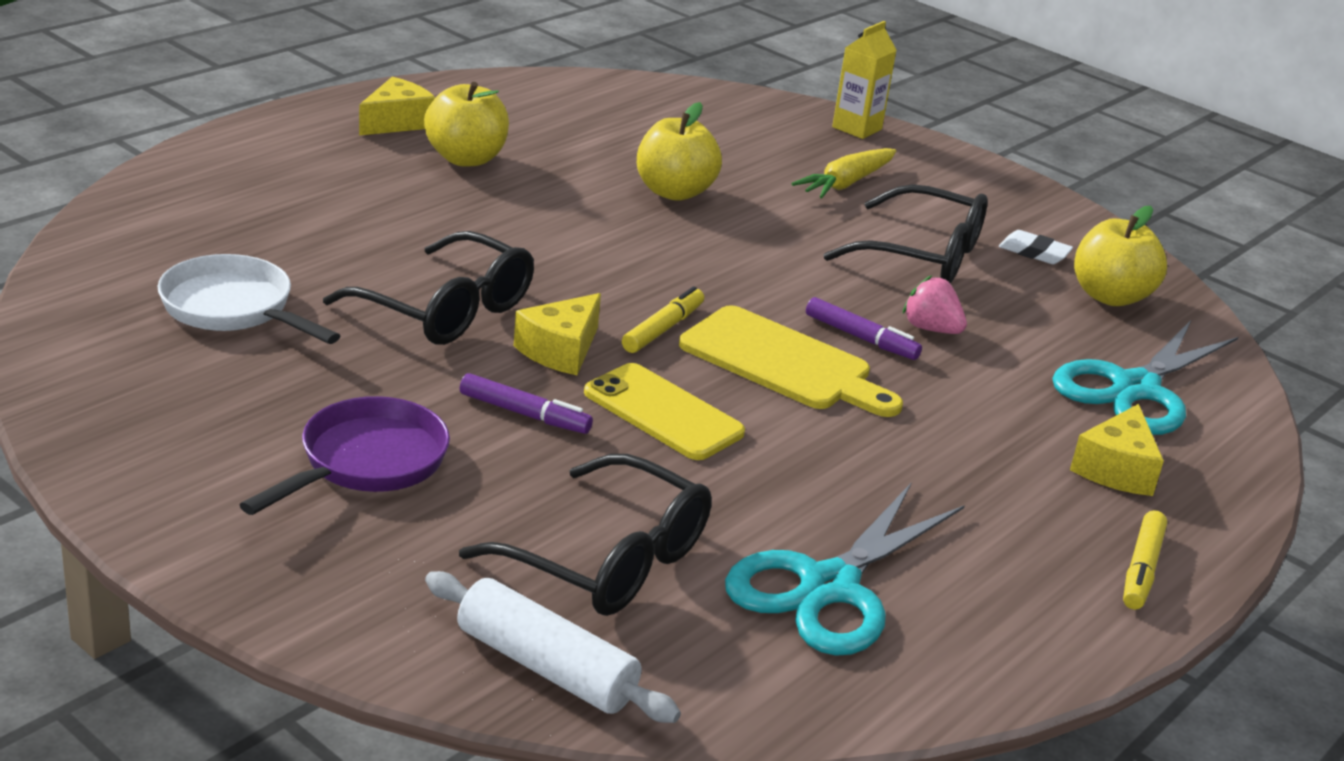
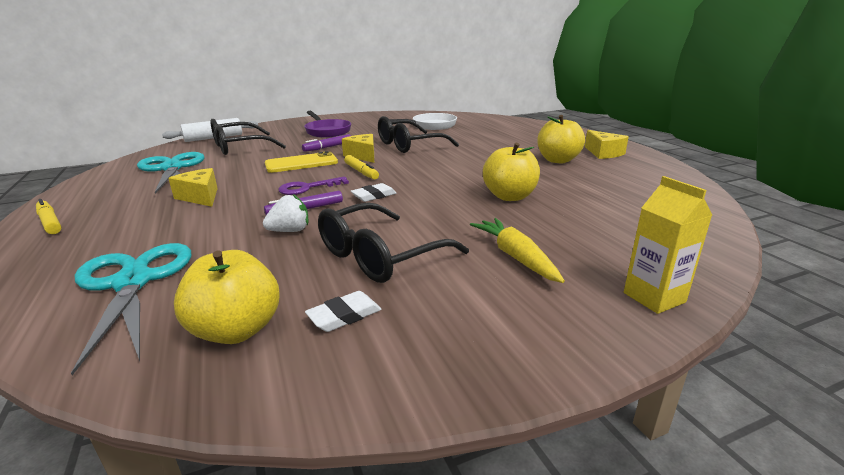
camera: 120 degrees right, 5 degrees down
yellow cutting board [679,305,903,417] -> purple key [278,176,349,195]
pink strawberry [903,275,967,334] -> white strawberry [263,194,309,232]
yellow cheese [1070,404,1164,496] -> yellow cheese moved to [168,168,218,207]
none -> white eraser [351,183,397,202]

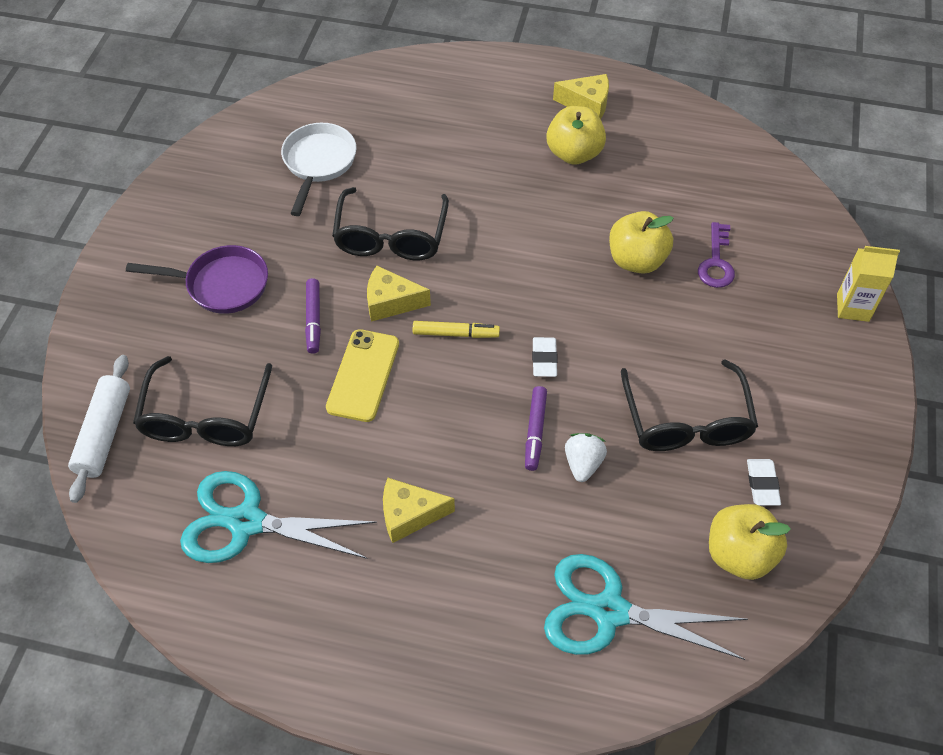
camera: 55 degrees left, 30 degrees up
yellow marker [36,199,62,234] -> none
purple key [278,176,349,195] -> purple key moved to [698,222,735,288]
yellow carrot [470,218,565,283] -> none

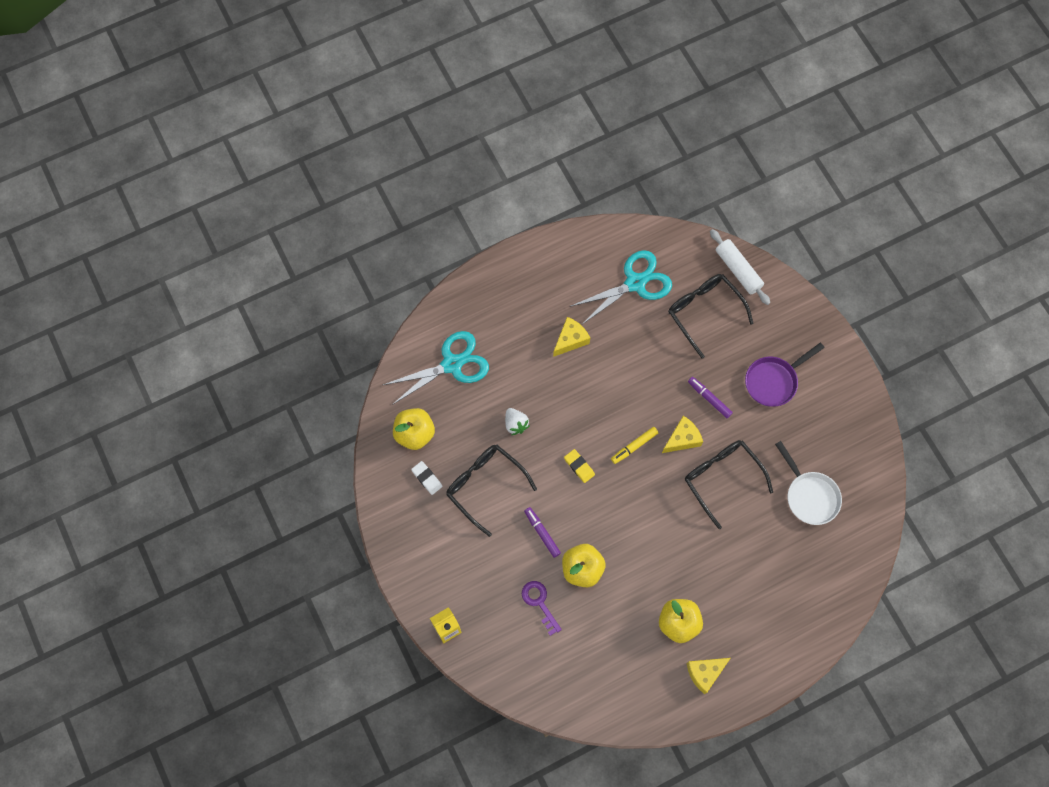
camera: 140 degrees right, 15 degrees up
yellow phone [326,329,399,422] -> none
purple marker [525,386,547,471] -> purple marker moved to [524,507,561,558]
white eraser [532,337,558,377] -> yellow eraser [564,449,595,483]

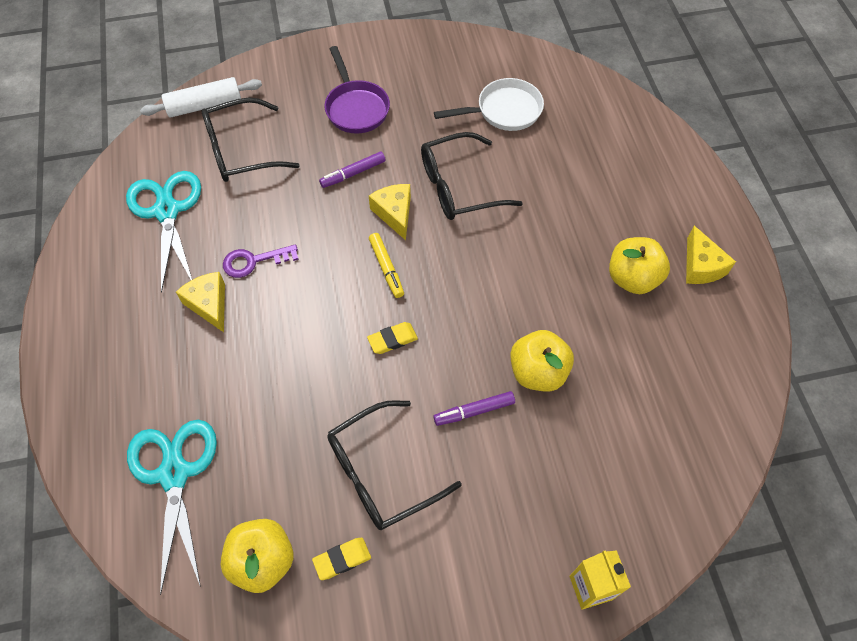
camera: 75 degrees left, 10 degrees down
white eraser [411,461,443,495] -> yellow eraser [312,538,371,580]
white strawberry [505,408,530,435] -> none
purple key [522,581,562,636] -> purple key moved to [223,244,299,278]

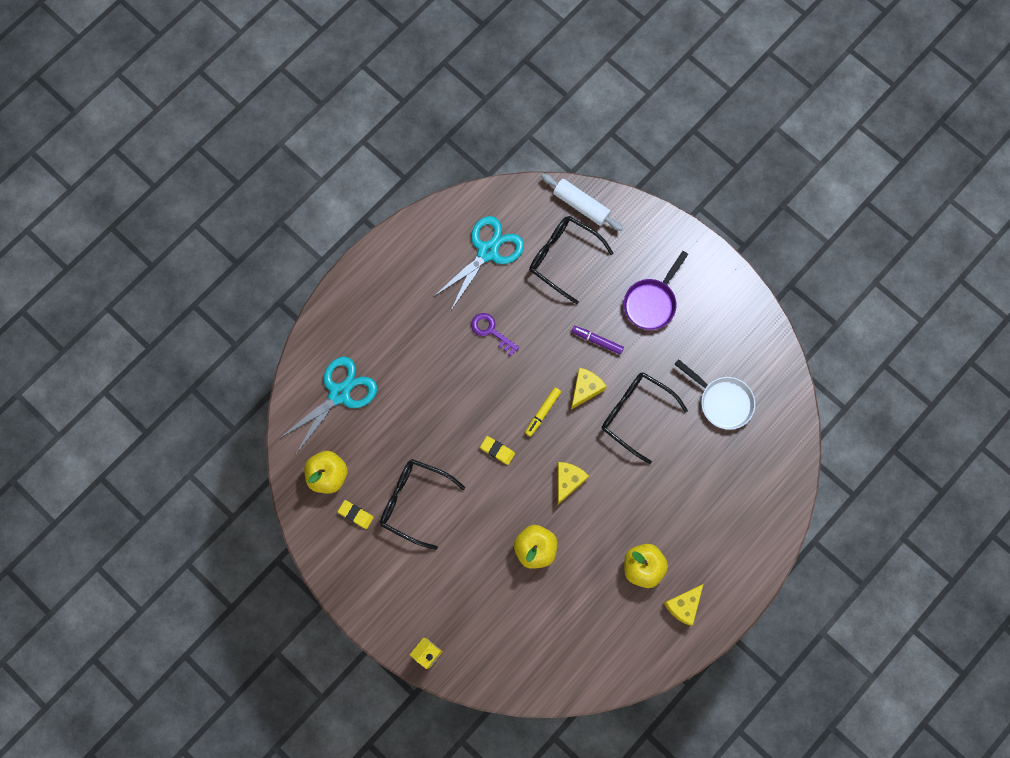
camera: 55 degrees right, 15 degrees up
yellow cheese [176,272,225,332] -> yellow cheese moved to [558,462,589,504]
purple marker [434,391,515,426] -> none

